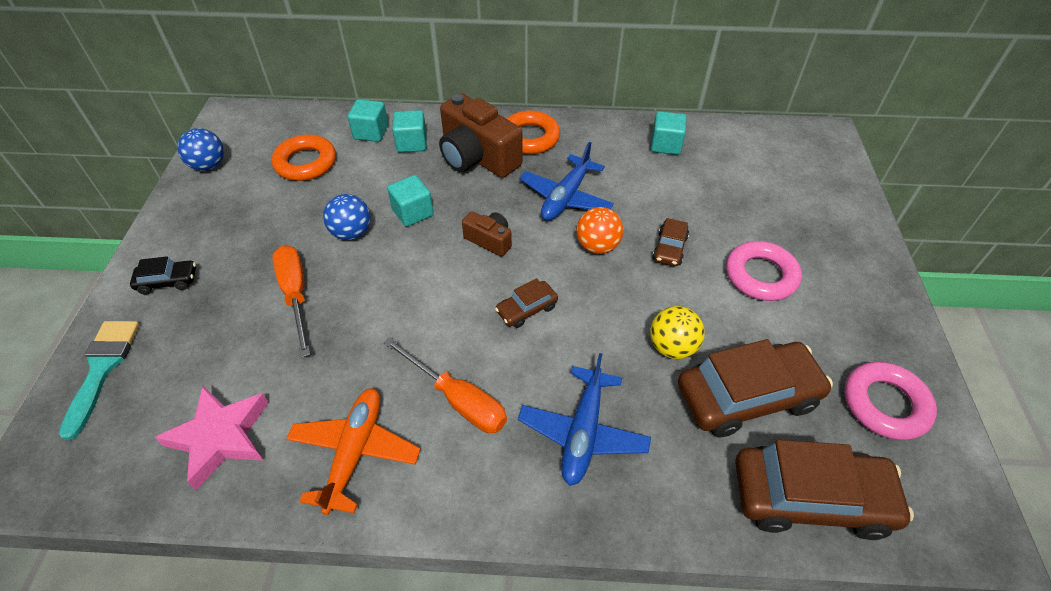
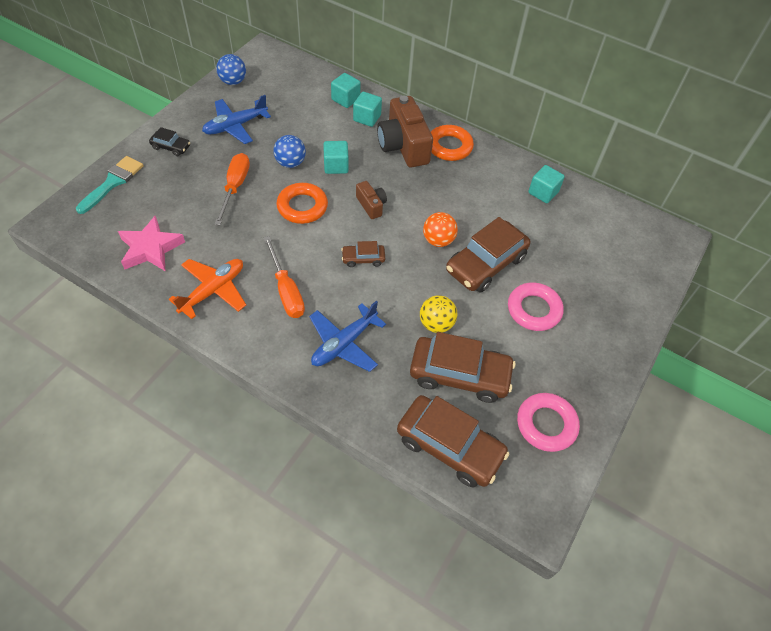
camera: 25 degrees right, 5 degrees up
orange ring [271,134,336,181] -> orange ring moved to [276,183,328,224]
blue plane [519,142,614,221] -> blue plane moved to [202,95,271,144]
brown car [652,218,689,266] -> brown car [446,217,531,293], size x2.08

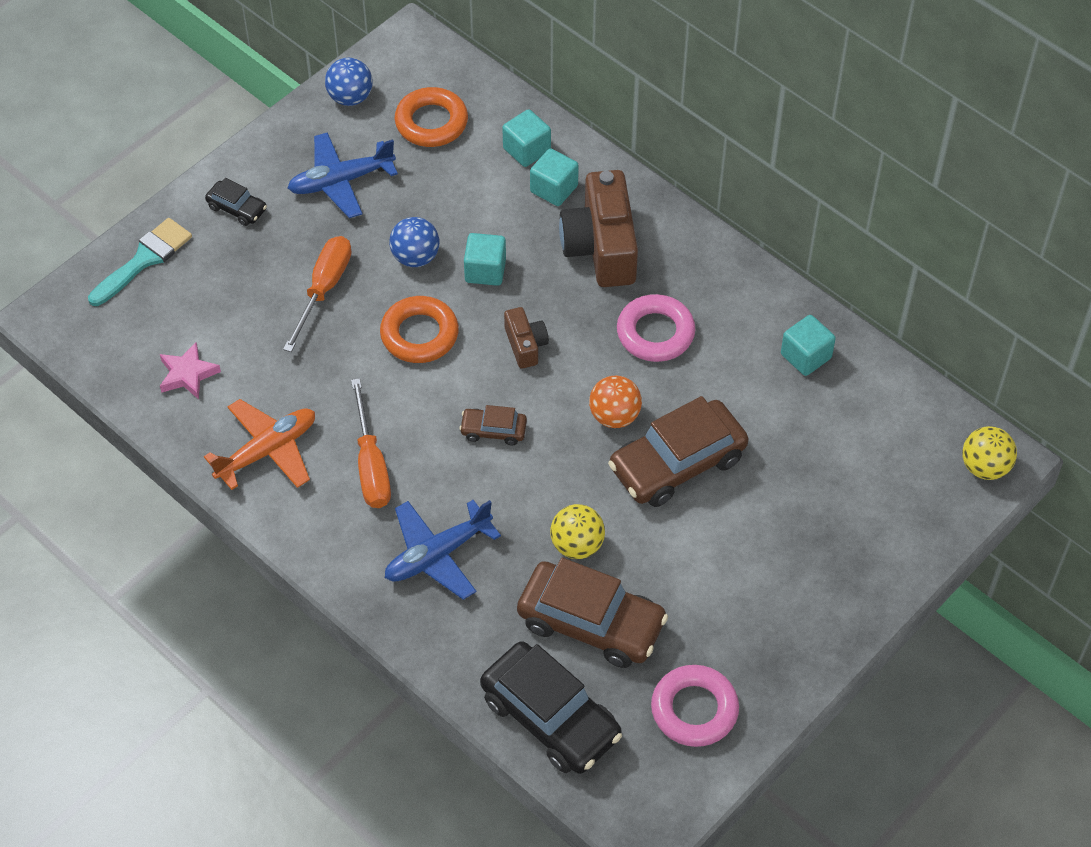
camera: 15 degrees right, 0 degrees up
pink star [118,216,185,271] -> pink star [160,342,221,399], size x0.66
brown car [397,395,509,487] -> black car [480,641,622,774]
orange ring [431,125,474,161] -> orange ring moved to [395,87,468,147]
pink ring [508,282,564,331] -> pink ring moved to [617,294,695,362]
none -> yellow ball [962,426,1017,480]

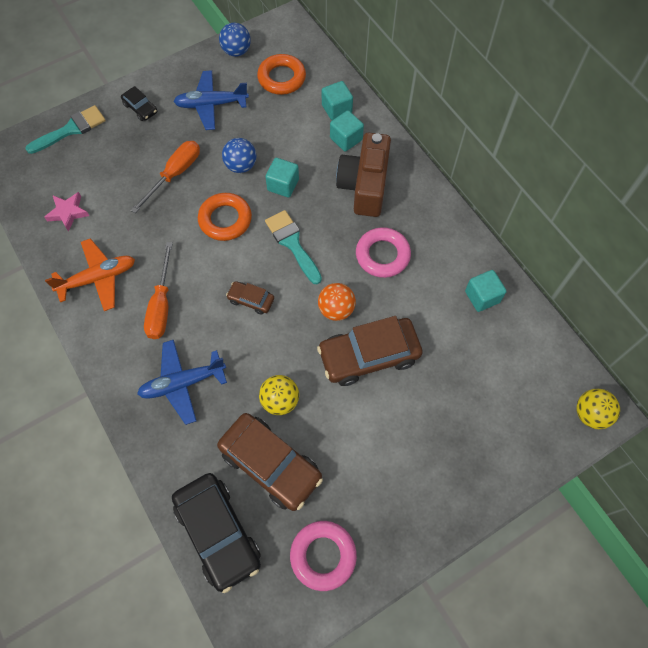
camera: 15 degrees right, 10 degrees up
brown camera [504,307,549,369] -> turquoise brush [265,210,322,284]

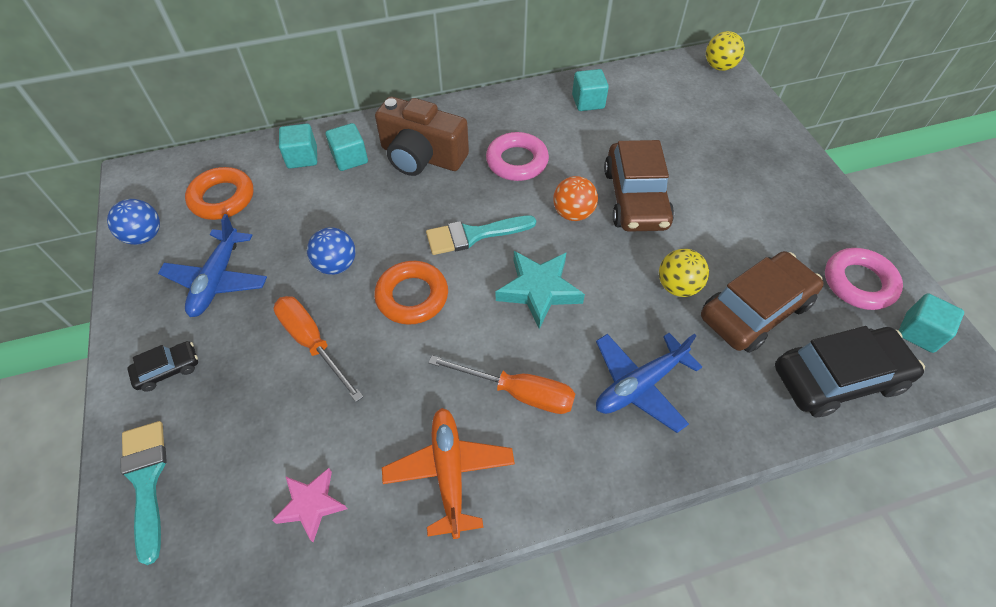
camera: 75 degrees left, 10 degrees down
blue plane [137,340,227,425] -> blue plane turned 60 degrees clockwise [596,333,702,433]
brown car [226,281,274,315] -> turquoise star [496,251,585,329]
turquoise cube [265,158,299,198] -> turquoise cube moved to [898,293,964,353]

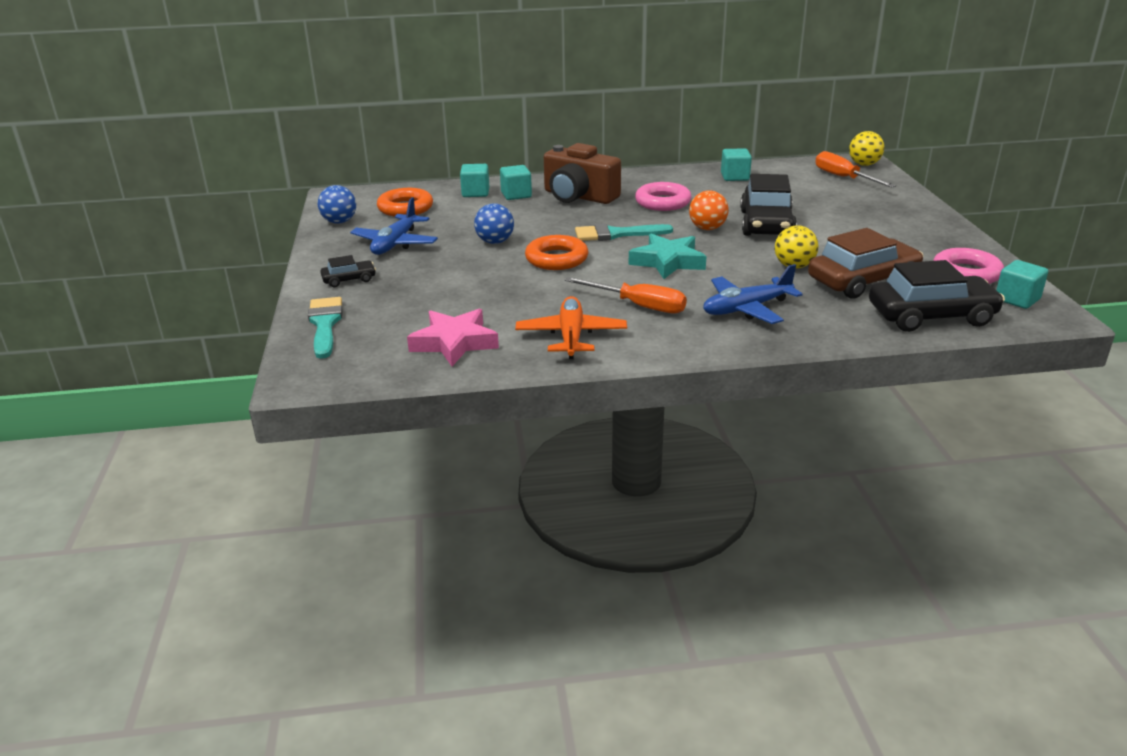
camera: 10 degrees right, 25 degrees down
pink star [272,468,347,542] -> pink star [407,309,499,366], size x1.52
orange screwdriver [274,296,363,402] -> orange screwdriver moved to [815,151,896,188]
brown car [604,140,674,232] -> black car [740,174,797,236]

